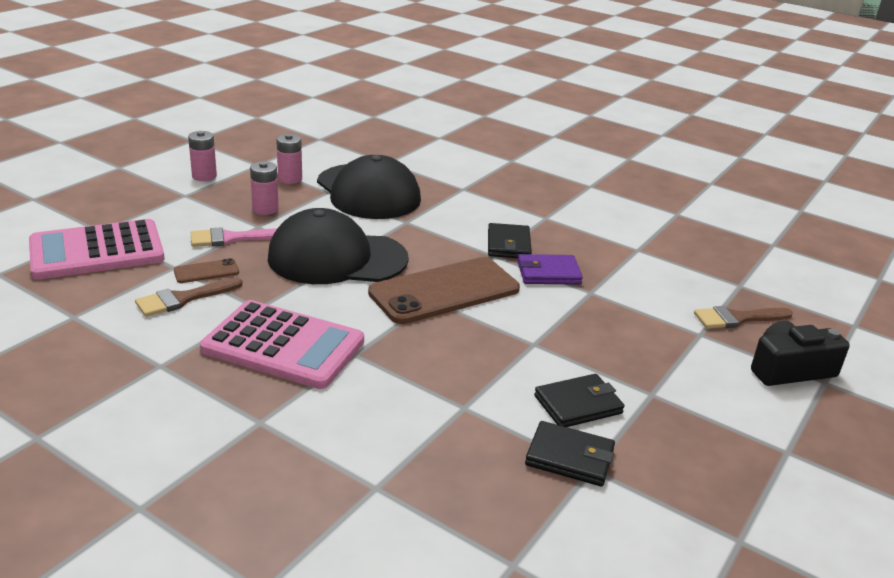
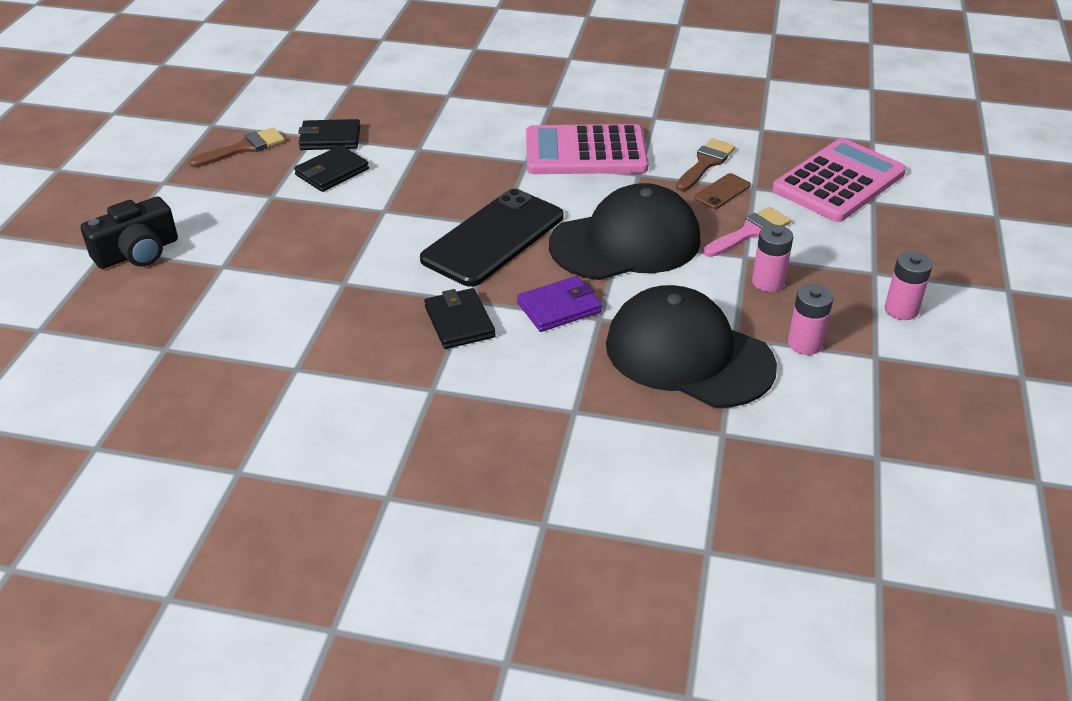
camera: 160 degrees right, 10 degrees up
brown phone [368,257,520,324] -> black phone [420,189,563,287]
purple wallet [518,254,583,285] -> purple wallet moved to [517,276,602,332]
brown brush [694,306,793,329] -> brown brush moved to [189,127,285,167]

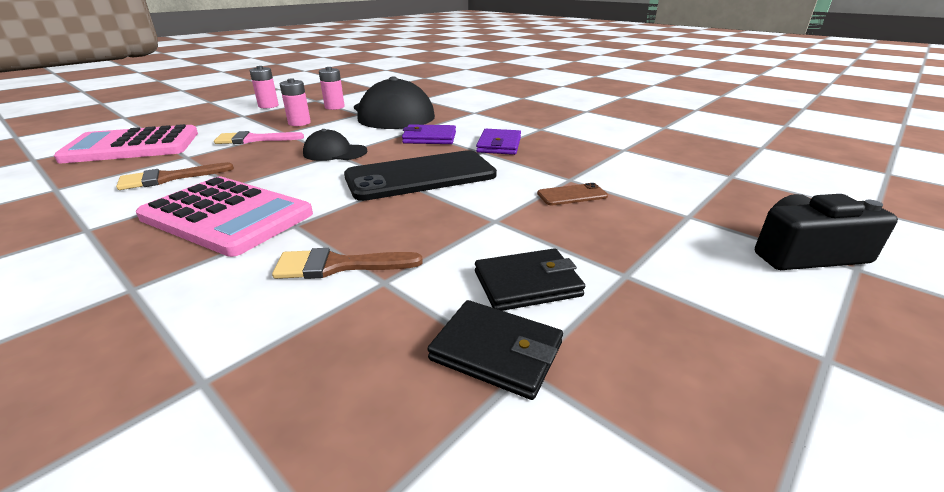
camera: 150 degrees left, 10 degrees down
brown brush [189,127,285,167] -> brown brush moved to [272,248,422,279]
black wallet [424,288,496,349] -> purple wallet [476,129,521,155]
black cap [549,183,701,280] -> black cap [303,129,367,161], size x0.50
brown phone [694,173,751,209] -> brown phone moved to [537,183,608,206]

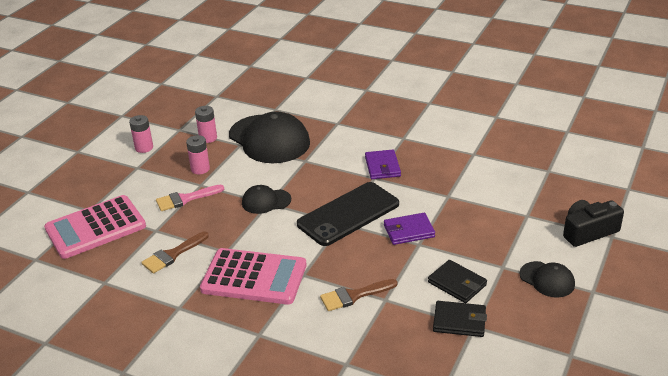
camera: 15 degrees left, 5 degrees up
purple wallet [402,124,456,144] -> purple wallet moved to [384,213,435,245]
black wallet [475,248,585,311] -> black wallet turned 75 degrees clockwise [428,260,487,303]
brown phone [537,183,608,206] -> none
none -> black cap [519,261,575,297]

